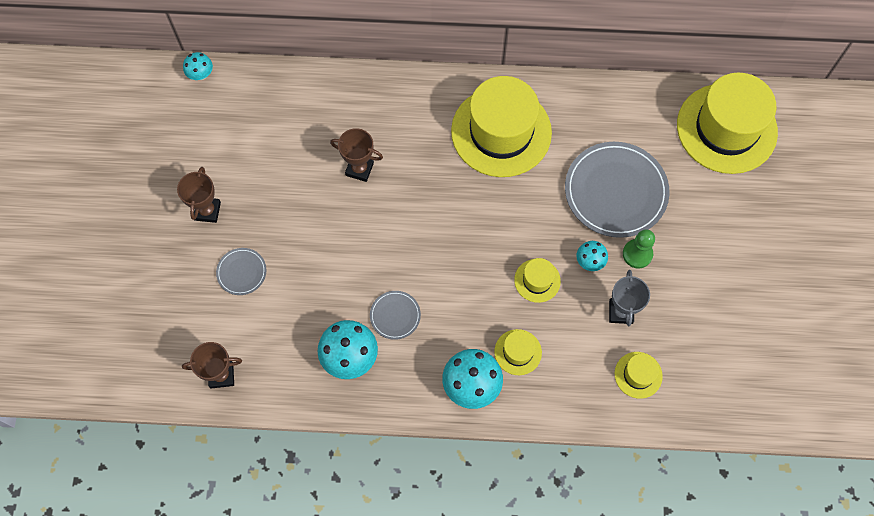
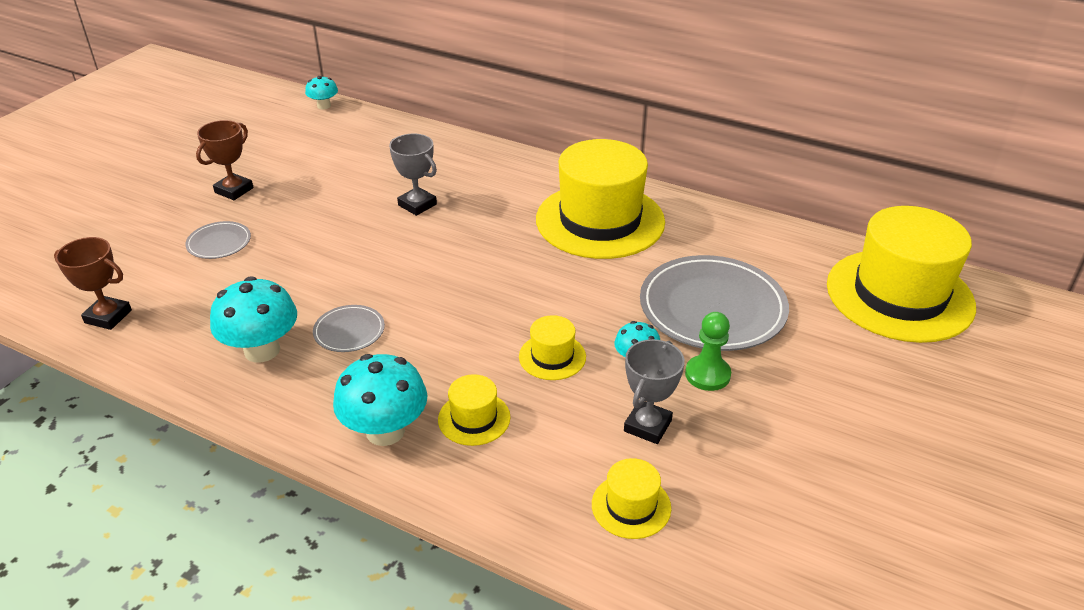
camera: 25 degrees right, 30 degrees down
brown trophy [330,128,383,182] -> grey trophy [389,134,437,216]

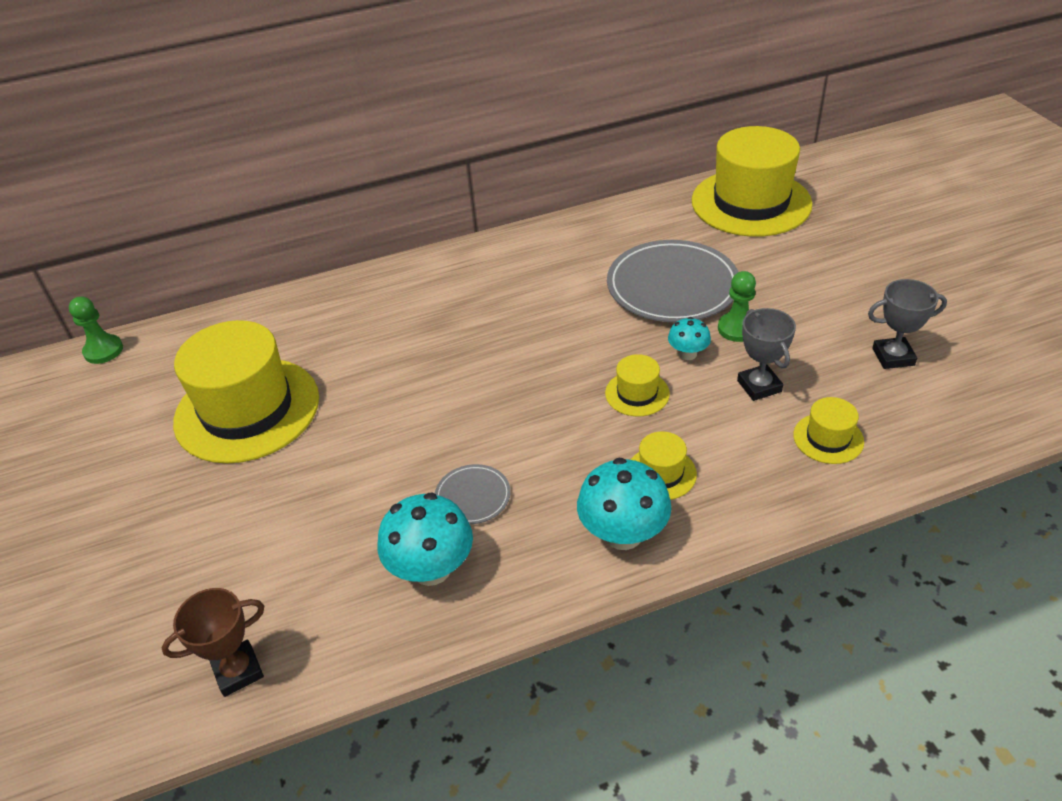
camera: 45 degrees left, 5 degrees up
grey plate [185,221,251,259] -> none
brown trophy [196,120,254,200] -> none
turquoise mushroom [305,76,338,109] -> green pawn [69,296,123,364]
grey trophy [389,134,437,216] -> grey trophy moved to [868,279,947,369]
yellow hat [536,139,665,259] -> yellow hat moved to [173,320,319,463]

